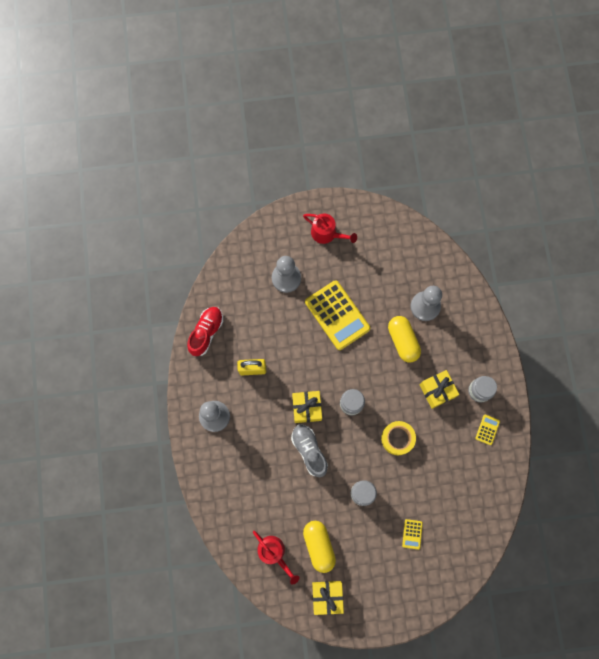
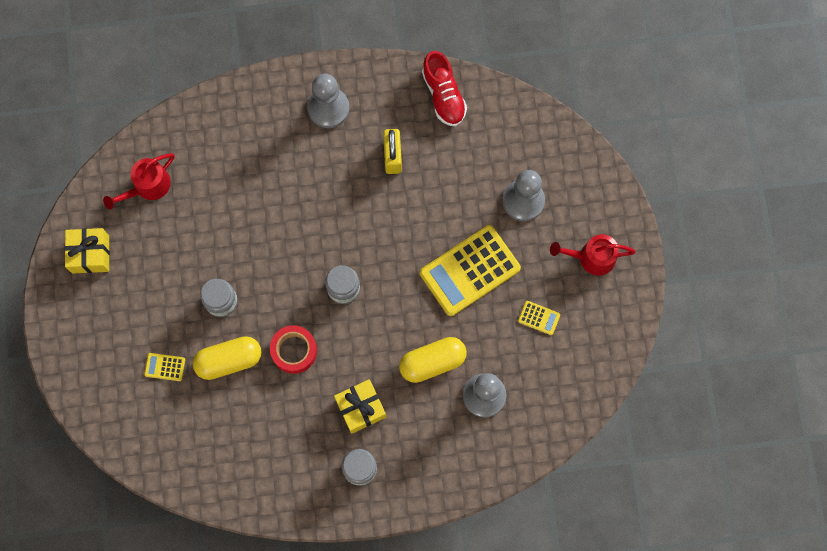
camera: 90 degrees right, 0 degrees up
red shoe [187,307,223,356] -> red shoe turned 45 degrees clockwise [422,51,467,126]
grey shoe [291,424,328,477] -> none
yellow gift [292,391,322,423] -> none
red watering can [303,213,357,244] -> red watering can turned 60 degrees clockwise [550,234,636,276]
yellow capsule [303,521,336,573] -> yellow capsule moved to [193,336,262,380]
yellow tape [381,421,416,455] -> red tape [270,325,317,374]
yellow calculator [475,415,500,445] -> yellow calculator moved to [518,301,560,335]

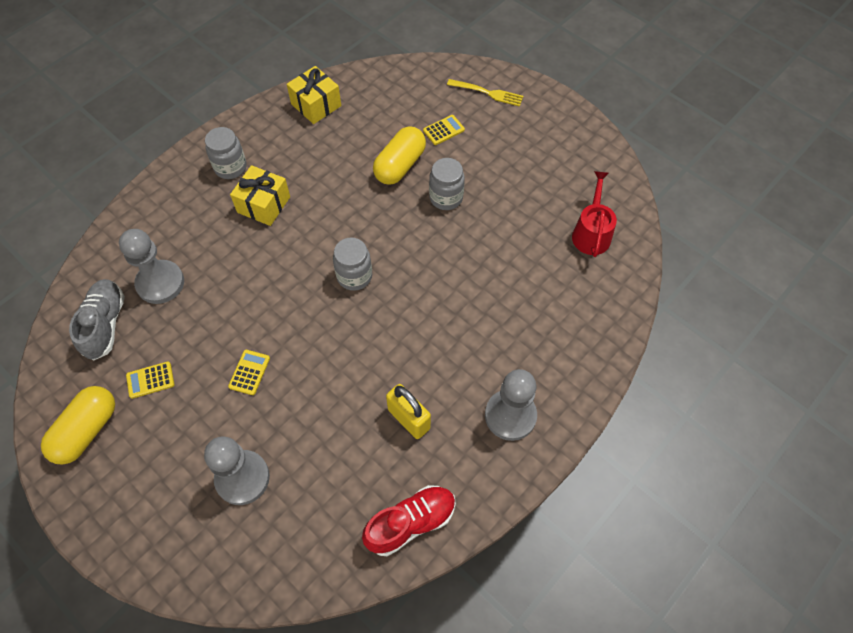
camera: 140 degrees right, 15 degrees down
yellow gift [65,228,110,273] -> yellow gift moved to [287,66,341,124]
red tape [270,325,317,374] -> none
yellow capsule [399,337,467,383] -> yellow capsule moved to [41,386,115,465]
yellow calculator [420,225,521,316] -> yellow calculator [228,350,270,395], size x0.42
red shoe [422,51,467,126] -> red shoe turned 120 degrees clockwise [362,485,456,556]
red watering can [550,234,636,276] -> none
none -> grey shoe [69,279,125,360]
none -> yellow fork [447,79,523,107]

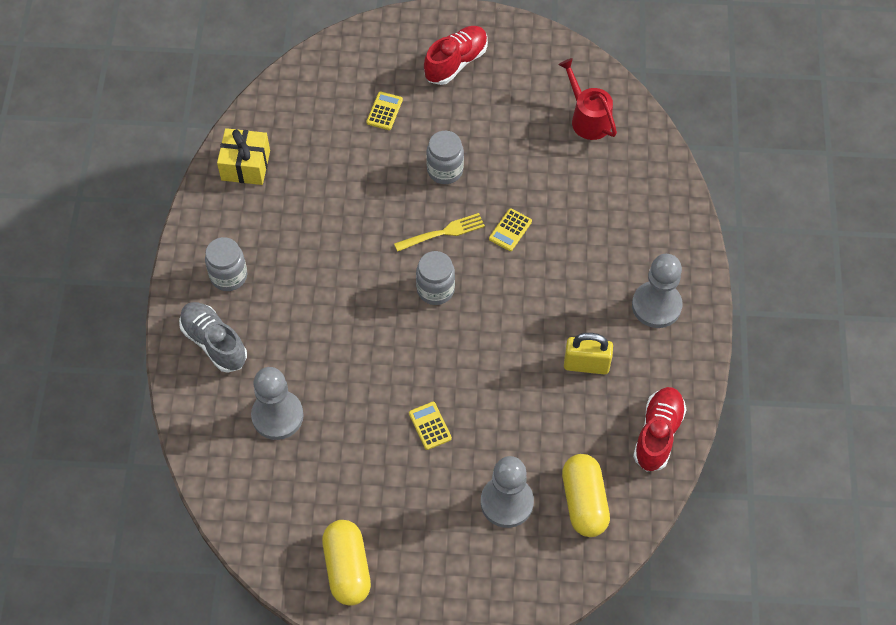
camera: 40 degrees left, 0 degrees up
grey shoe [69,279,125,360] -> grey shoe moved to [179,302,247,373]
yellow calculator [126,362,174,399] -> yellow calculator moved to [489,208,532,251]
yellow gift [230,165,290,226] -> none
yellow capsule [373,126,426,185] -> yellow capsule moved to [562,454,610,537]
yellow fork [447,79,523,107] -> yellow fork moved to [394,213,485,252]
none -> red shoe [424,26,488,85]

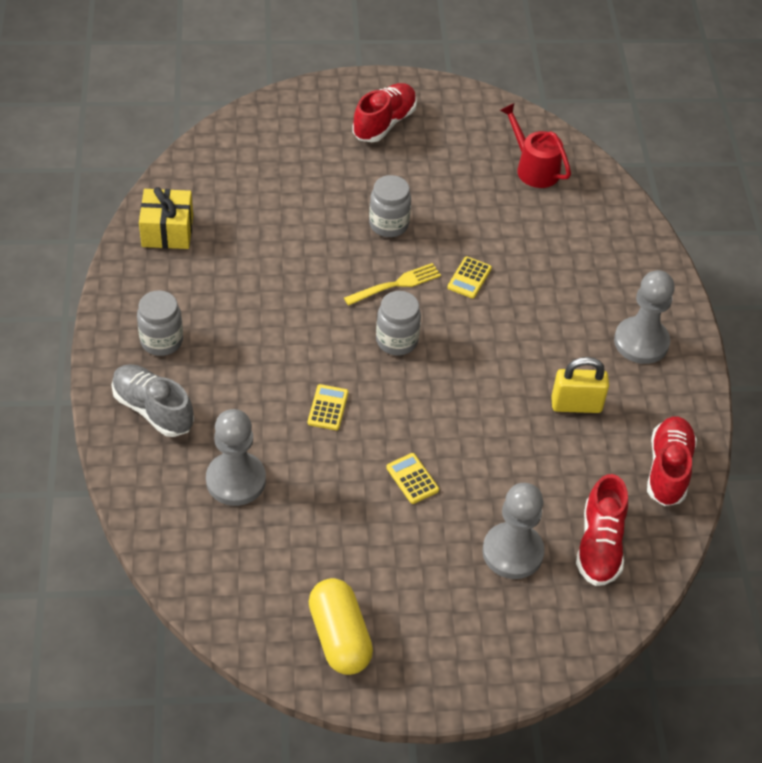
camera: 10 degrees left, 10 degrees down
yellow calculator [366,91,403,130] -> yellow calculator moved to [308,384,349,430]
yellow capsule [562,454,610,537] -> red shoe [576,474,628,586]

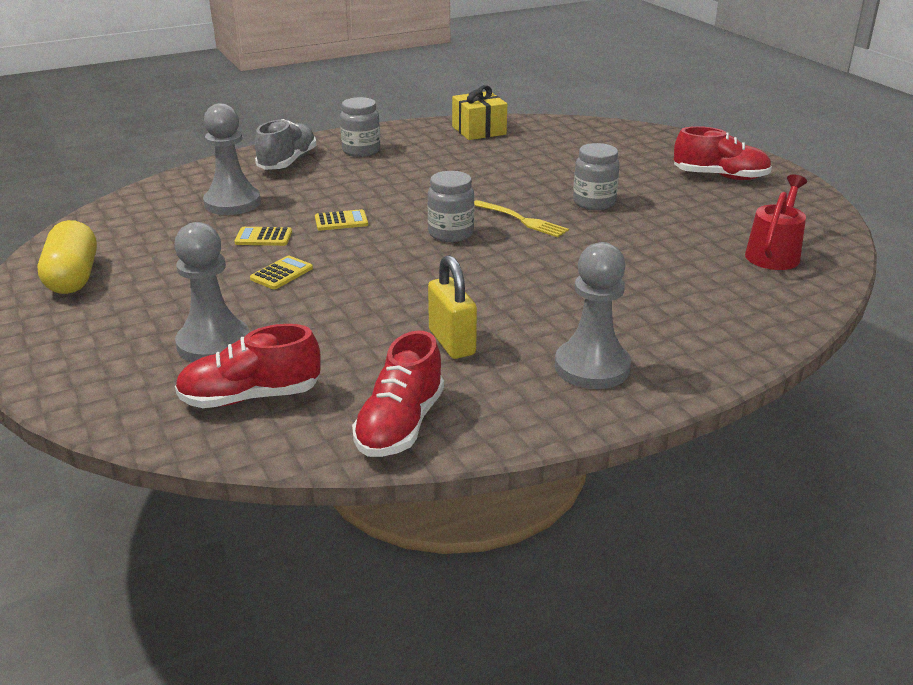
camera: 70 degrees right, 20 degrees down
yellow capsule [309,578,373,675] -> yellow capsule turned 60 degrees counterclockwise [38,220,97,294]
yellow calculator [447,256,492,298] -> yellow calculator moved to [235,227,292,246]
red shoe [647,417,697,506] -> red shoe turned 120 degrees clockwise [352,330,444,457]

